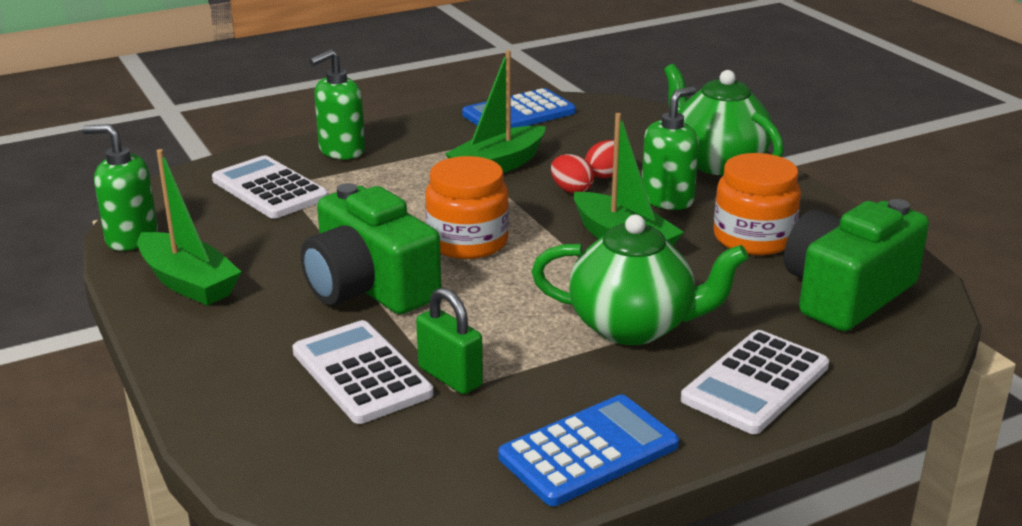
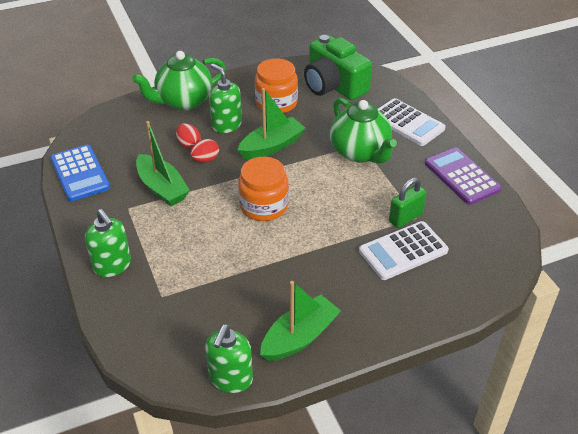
camera: 85 degrees left, 15 degrees up
white calculator [212,155,328,219] -> none
green camera [300,183,442,314] -> none
blue calculator [498,395,679,506] -> purple calculator [425,147,501,205]
green teapot [531,215,749,345] -> green teapot turned 135 degrees clockwise [330,98,397,164]

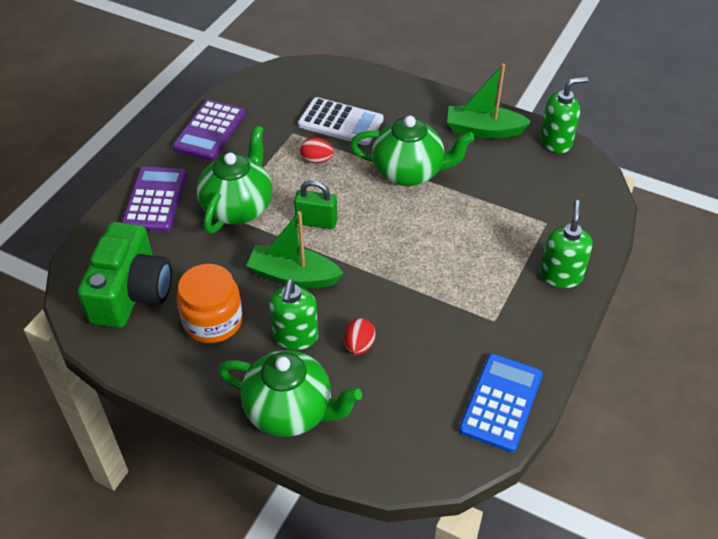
camera: 130 degrees left, 5 degrees up
green boat [136,121,190,206] -> none
red egg [190,139,219,162] -> red egg moved to [300,137,334,163]
orange jar [238,157,289,221] -> none
white calculator [378,98,446,146] -> purple calculator [122,167,187,232]
green padlock [389,178,426,228] -> green padlock moved to [294,180,337,229]
none -> green teapot [350,116,475,186]

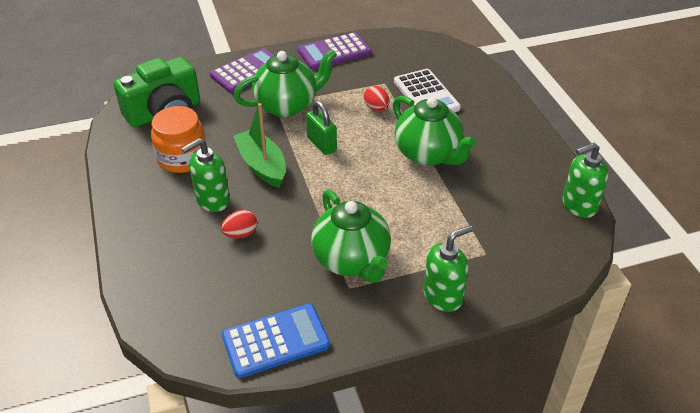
camera: 45 degrees right, 5 degrees down
green teapot [218,350,362,437] -> green teapot moved to [311,190,391,283]
green boat [447,64,532,139] -> none
green soap dispenser [540,77,588,153] -> green soap dispenser turned 135 degrees clockwise [562,143,608,218]

